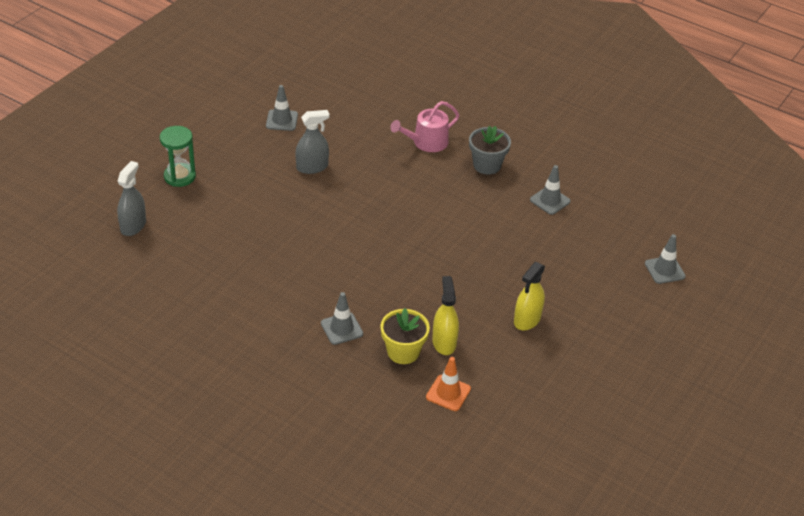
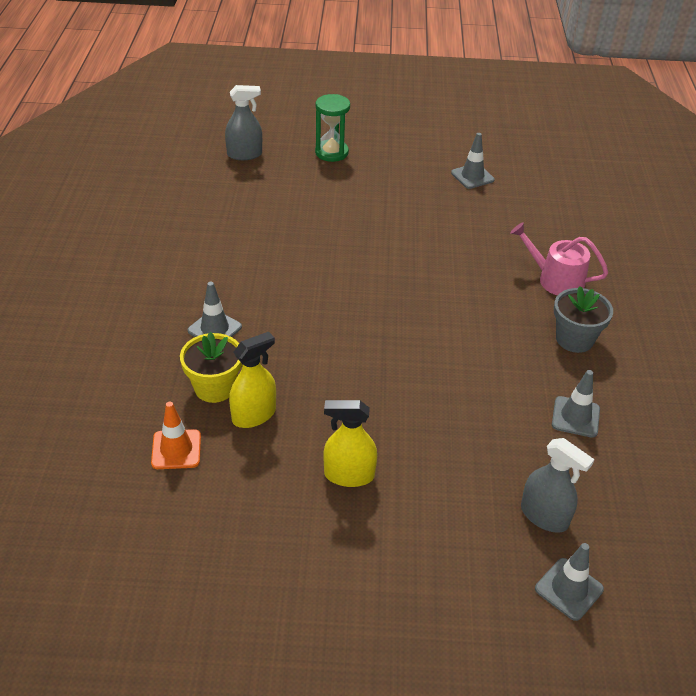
camera: 60 degrees right, 0 degrees up
grey spray bottle [295,110,330,174] -> grey spray bottle moved to [521,438,595,533]

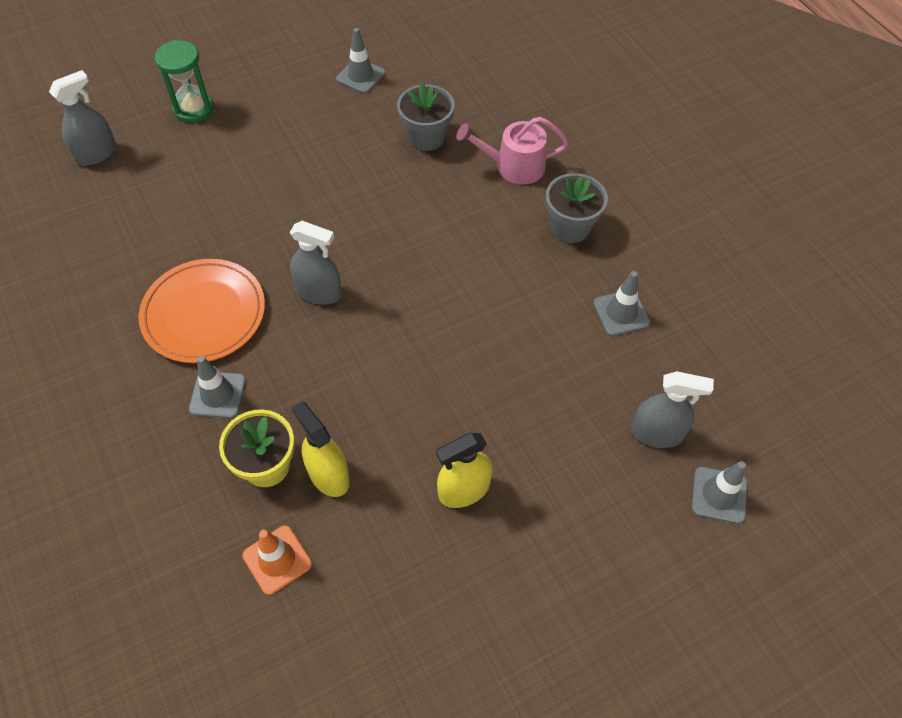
camera: 30 degrees left, 15 degrees up
yellow spray bottle [229,332,276,428] -> yellow spray bottle turned 60 degrees counterclockwise [292,401,350,497]
none -> orange plate [138,259,265,363]
none -> grey spray bottle [290,221,342,305]
none -> grey flower pot [397,83,455,151]

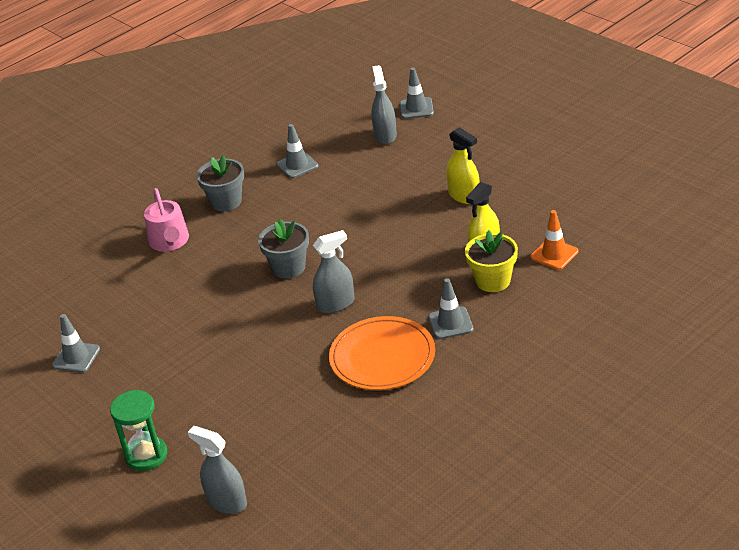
camera: 100 degrees left, 20 degrees down
grey spray bottle [290,221,342,305] -> grey spray bottle turned 60 degrees clockwise [313,230,355,313]
grey flower pot [397,83,455,151] -> grey flower pot moved to [258,219,309,279]

